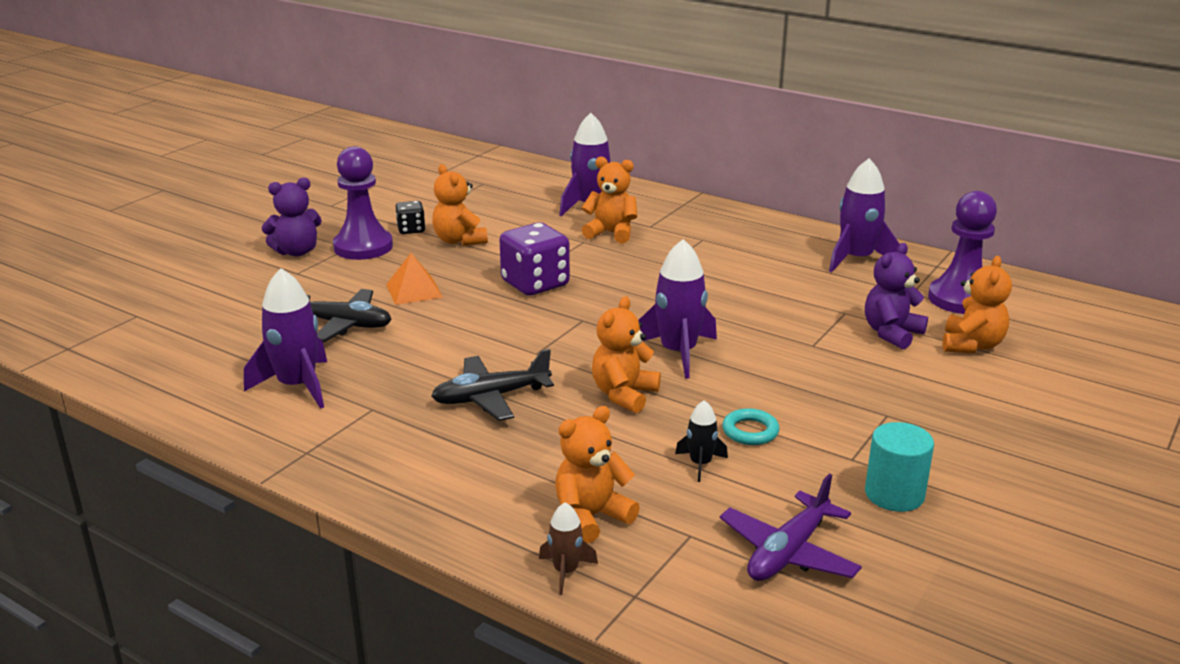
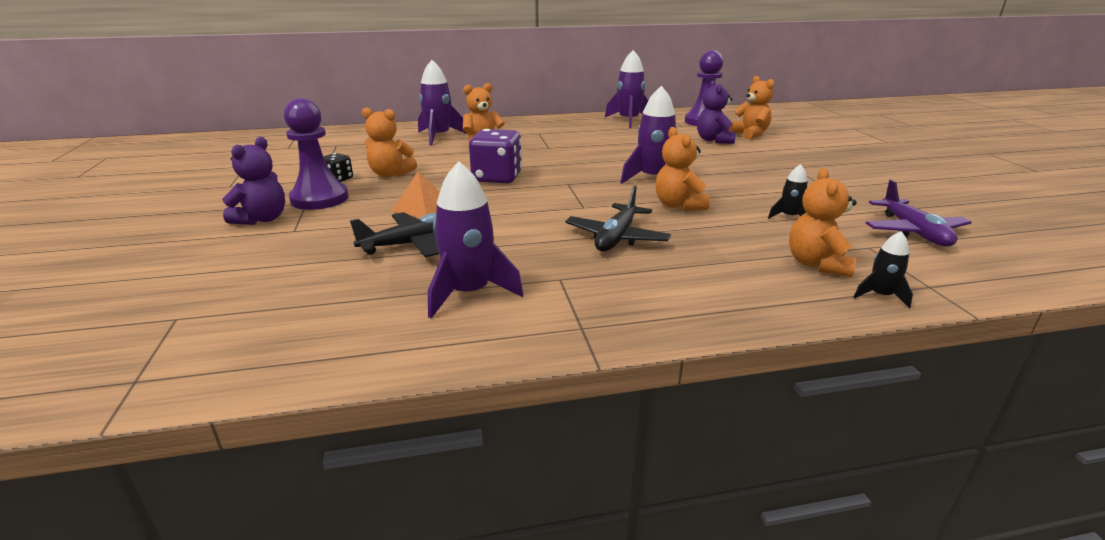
camera: 45 degrees left, 0 degrees up
brown rocket [539,502,598,595] -> black rocket [854,231,913,308]
turquoise ring [722,408,779,445] -> none
turquoise cylinder [865,422,934,512] -> none

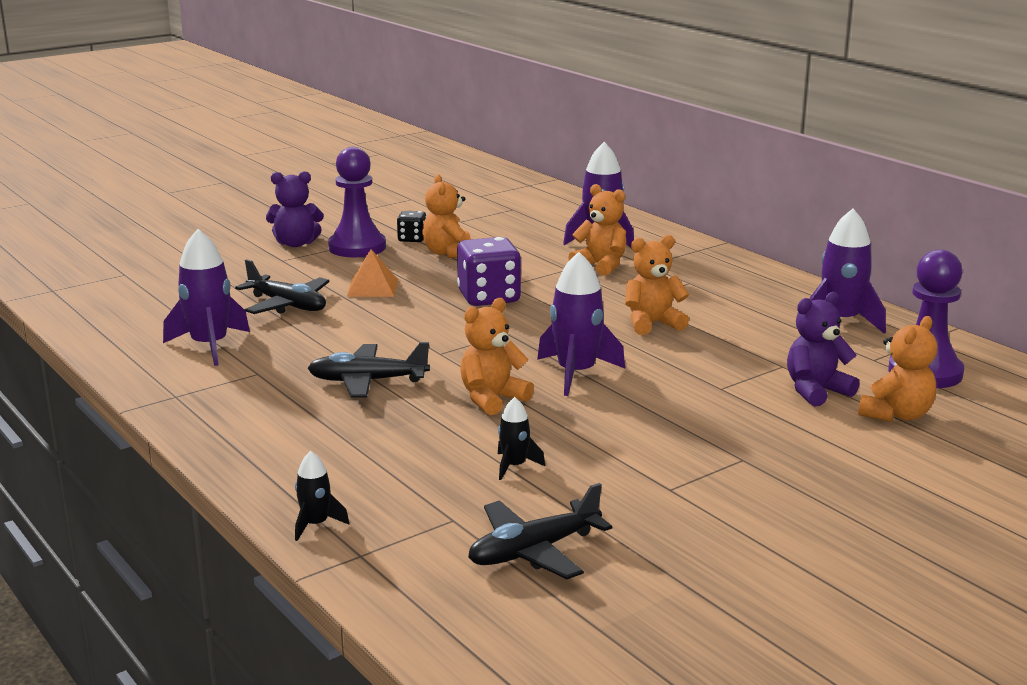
camera: 65 degrees right, 5 degrees down
orange teddy bear [789,168,857,277] -> orange teddy bear moved to [625,235,689,335]
purple plane [866,180,972,247] -> black plane [468,483,612,579]

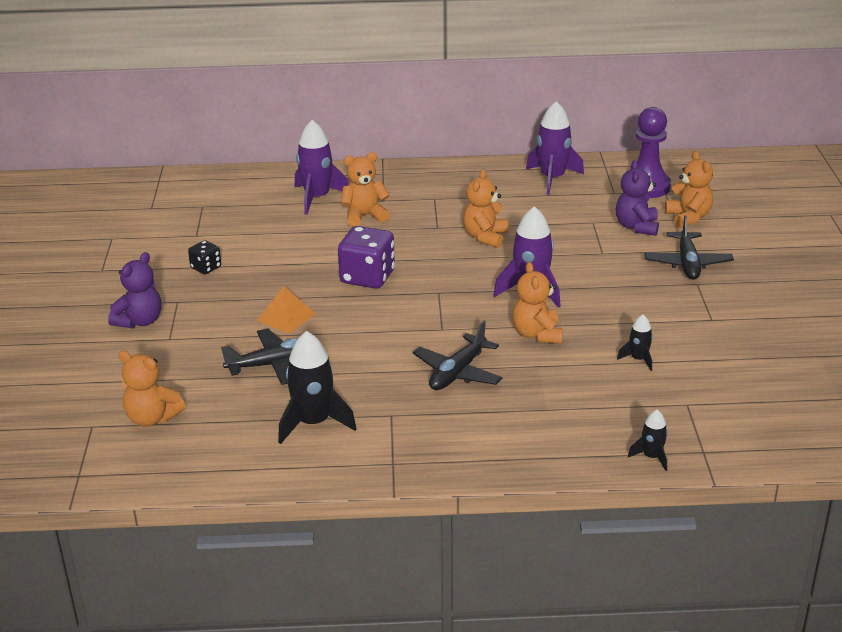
camera: 55 degrees left, 10 degrees up
purple rocket [163,229,250,366] -> black rocket [278,331,356,444]
purple pawn [328,147,386,257] -> none
orange teddy bear [422,174,471,258] -> orange teddy bear moved to [118,351,186,427]
black plane [468,483,612,579] -> black plane moved to [644,215,734,280]

